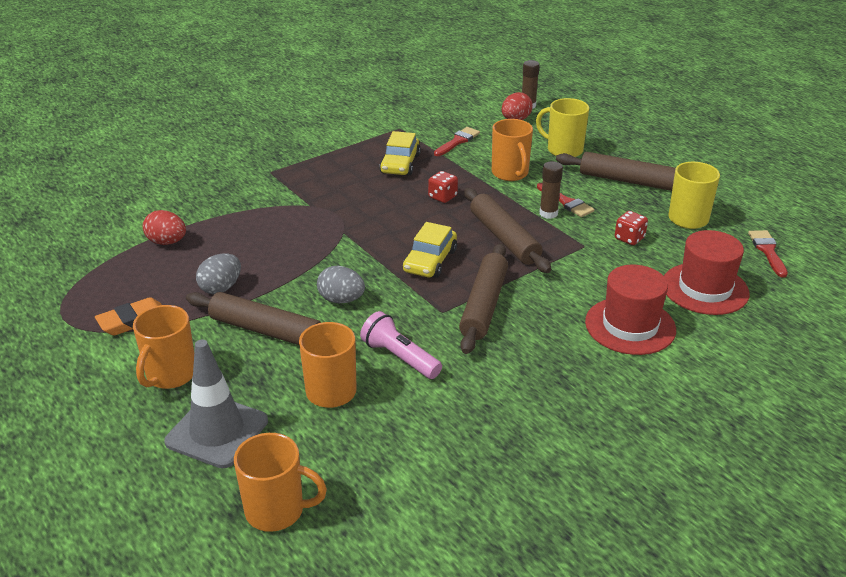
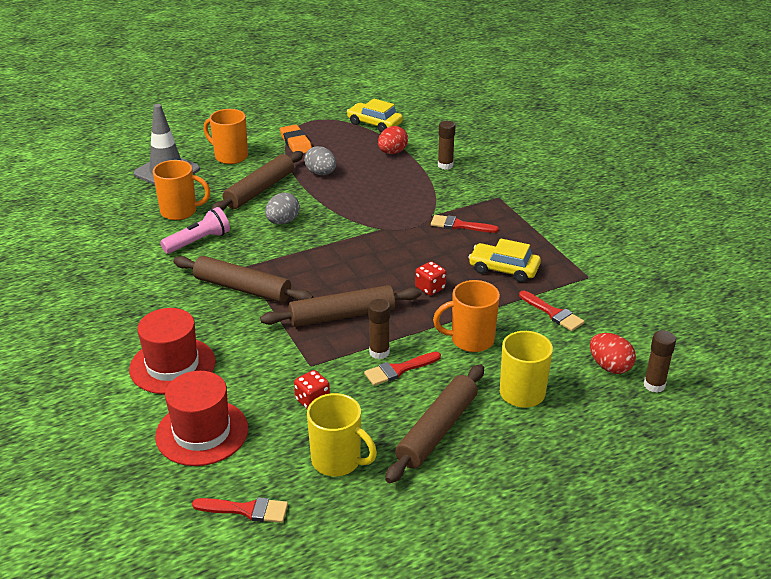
camera: 100 degrees right, 0 degrees up
orange mug [234,433,327,532] -> none
yellow car [403,222,457,278] -> yellow car moved to [347,99,403,133]
none -> red brush [431,215,499,233]
none -> brown glue stick [438,121,456,169]

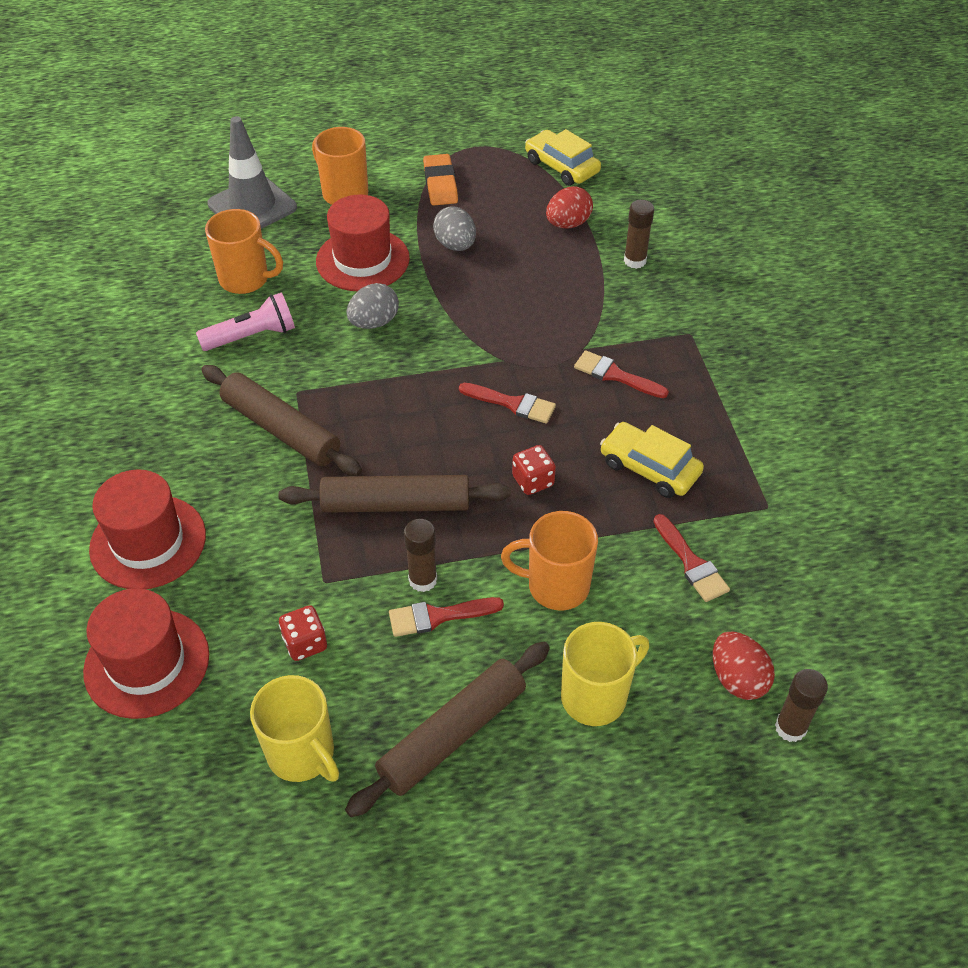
camera: 15 degrees right, 15 degrees up
red brush [192,497,288,523] -> red brush moved to [459,383,556,424]
brown rolling pin [211,151,303,211] -> red hat [316,195,410,291]

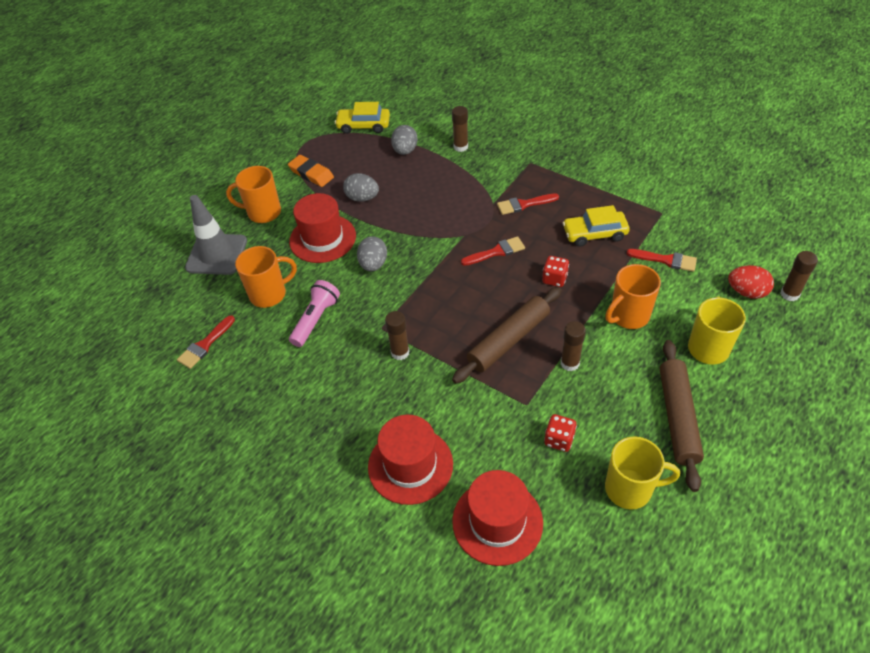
camera: 40 degrees left, 0 degrees up
brown rolling pin [201,365,362,476] -> brown glue stick [385,311,410,360]
red brush [389,597,504,637] -> red brush moved to [177,315,235,369]
red egg [546,186,593,228] -> grey egg [391,125,418,155]

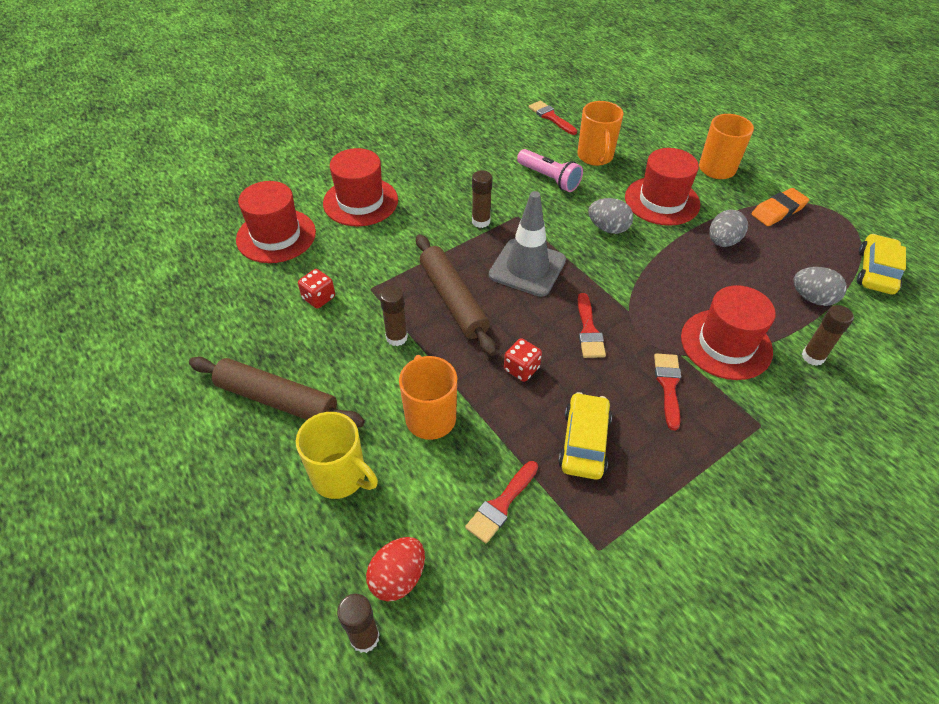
camera: 105 degrees right, 0 degrees up
grey traffic cone [185,195,247,275] -> grey traffic cone moved to [489,191,566,297]
yellow mug [605,436,680,509] -> none
none -> red hat [681,285,776,380]

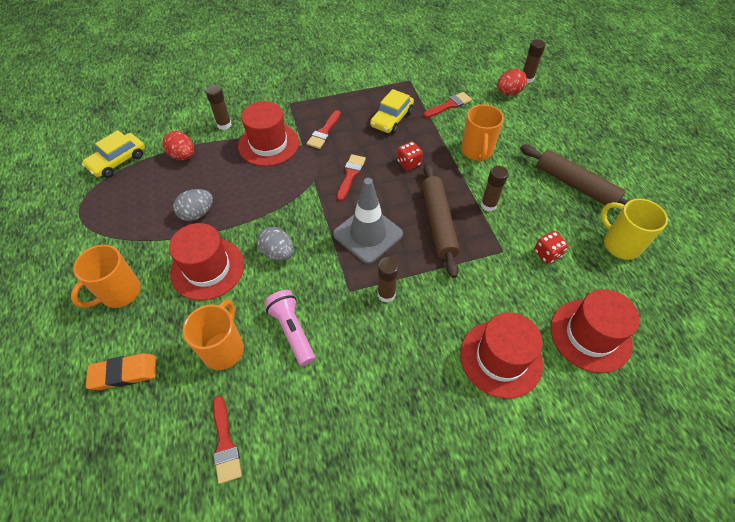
camera: 160 degrees left, 5 degrees up
yellow mug [296,412,378,499] -> yellow mug moved to [601,198,668,260]
orange eraser [752,188,809,226] -> orange eraser moved to [86,353,156,390]
grey egg [793,267,847,306] -> red egg [163,131,194,160]

